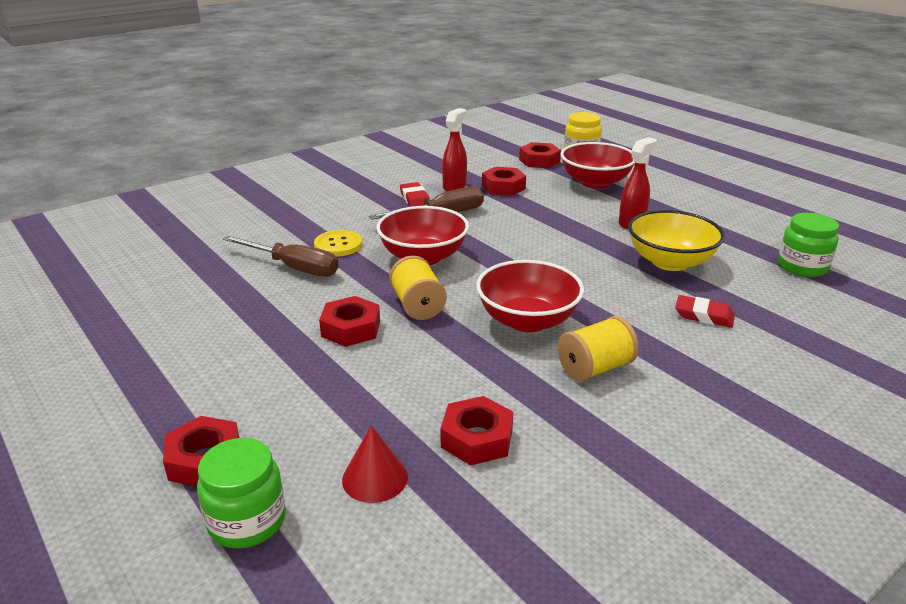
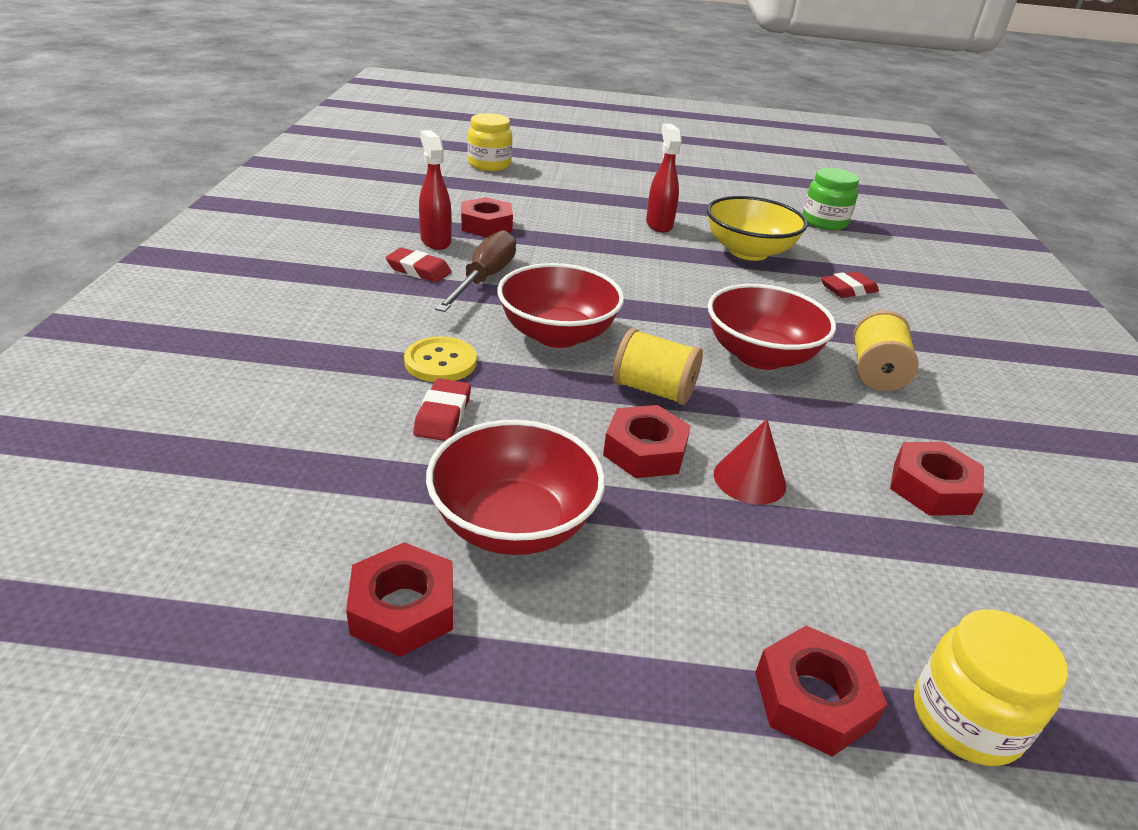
camera: 50 degrees left, 5 degrees up
green jar [197,438,286,549] -> yellow jar [914,609,1068,766]
brown screwdriver [223,236,338,277] -> red eraser [413,378,471,441]
red cone [342,426,408,503] -> red cone moved to [714,419,786,505]
red nut [519,142,561,168] -> red nut moved to [346,542,453,657]
red bowl [561,142,635,189] -> red bowl moved to [426,420,605,555]

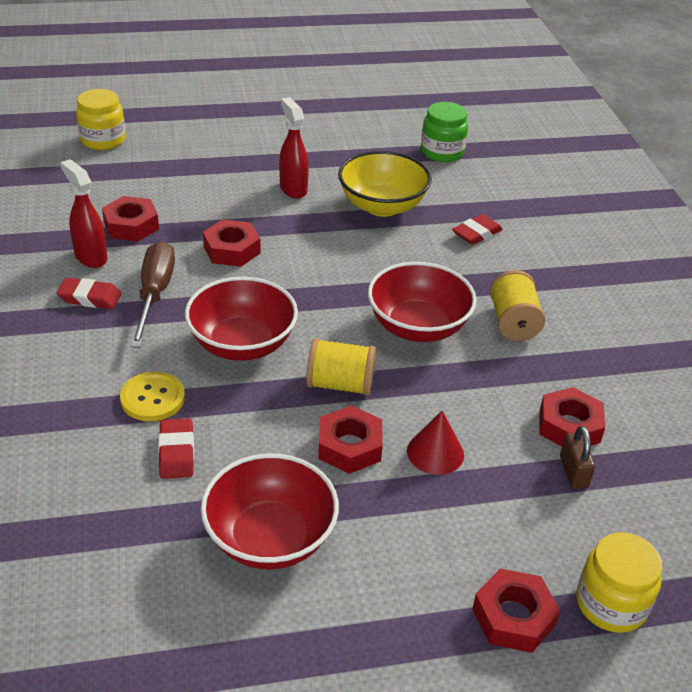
camera: 15 degrees left, 5 degrees up
red nut [346,542,453,657] -> red nut moved to [203,219,261,267]
none -> brown padlock [560,426,595,489]

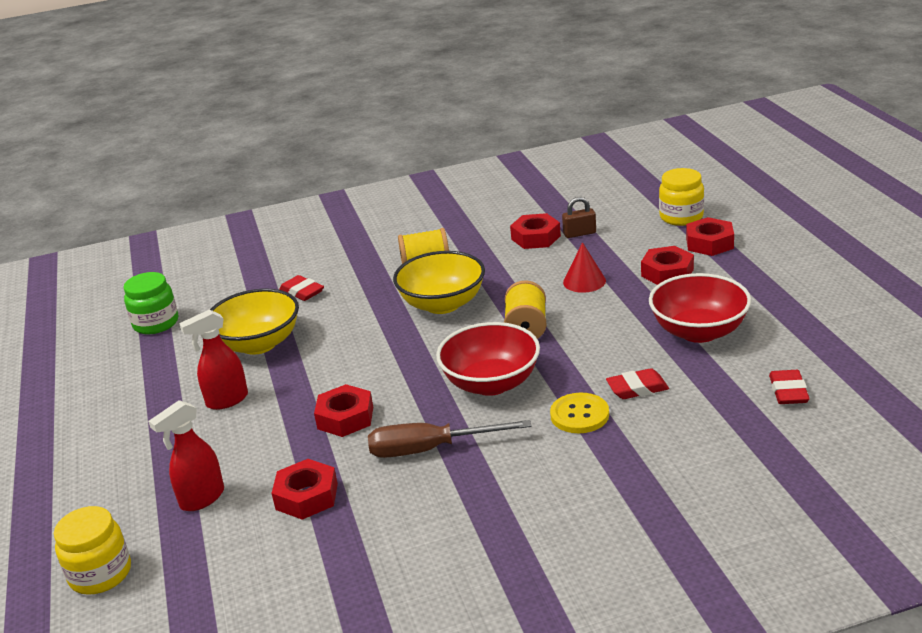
camera: 90 degrees left, 10 degrees down
red eraser [57,278,122,309] -> red eraser moved to [769,370,810,404]
red spray bottle [60,159,107,268] -> red spray bottle moved to [148,400,224,511]
red nut [318,405,383,474] -> red nut moved to [641,246,694,285]
red bowl [368,262,477,342] -> yellow bowl [393,251,485,314]

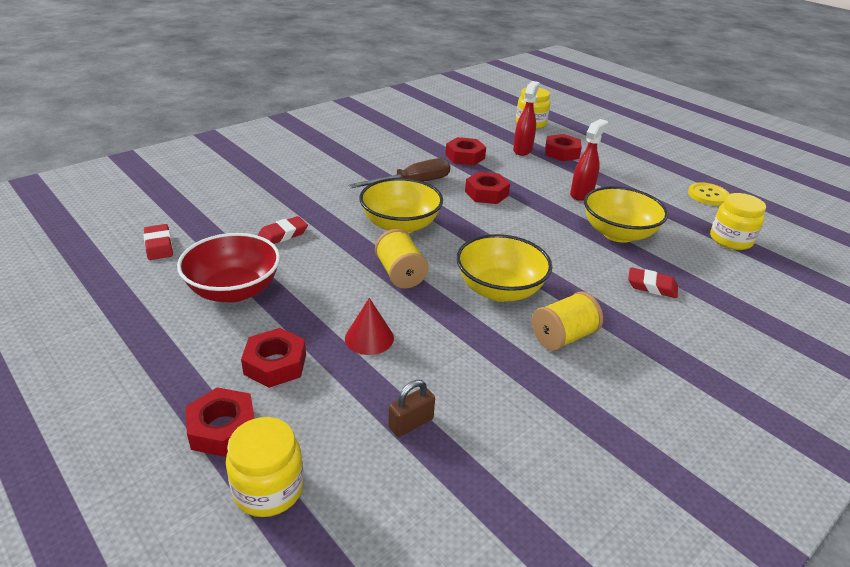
camera: 150 degrees right, 5 degrees up
green jar [123,272,178,334] -> yellow jar [710,193,766,250]
red bowl [436,322,540,396] -> yellow bowl [359,178,443,234]
red nut [510,213,561,249] -> red nut moved to [545,134,582,161]
yellow button [550,393,609,433] -> yellow button moved to [688,182,729,206]

